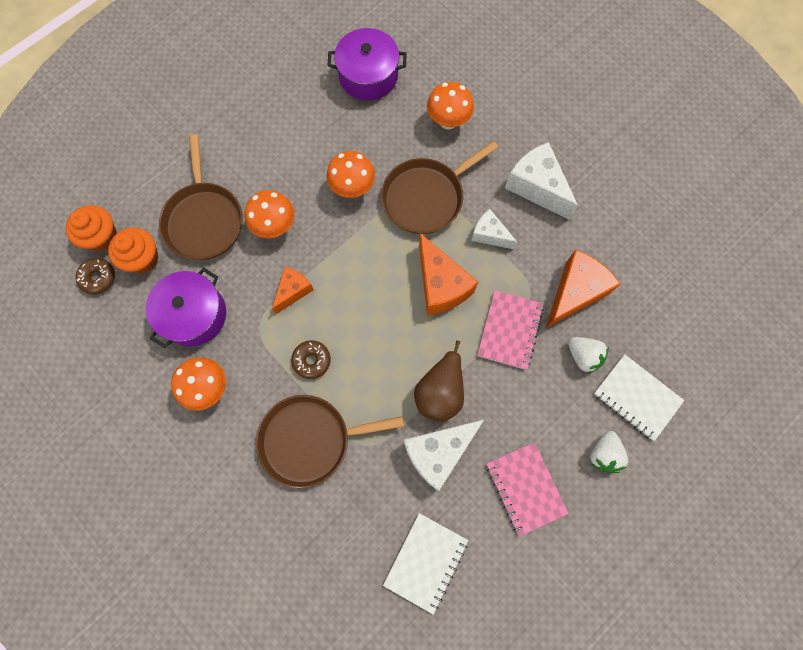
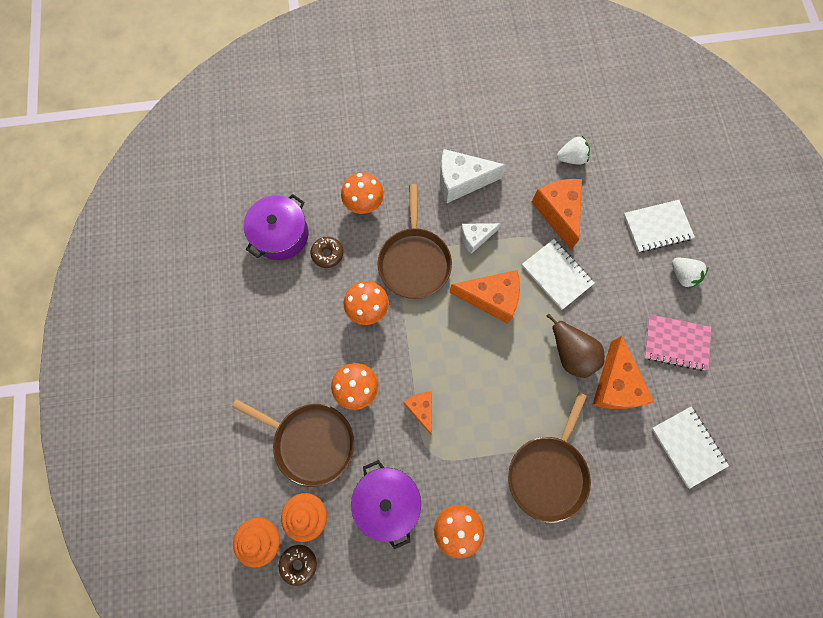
camera: 55 degrees left, 0 degrees up
brown donut [291,340,331,379] -> brown donut moved to [311,237,343,268]
white cheese [404,419,485,491] -> orange cheese [592,336,654,409]
pink notebook [477,290,544,370] -> white notebook [522,239,594,310]
white strawberry [568,337,609,374] -> white strawberry moved to [557,136,590,164]

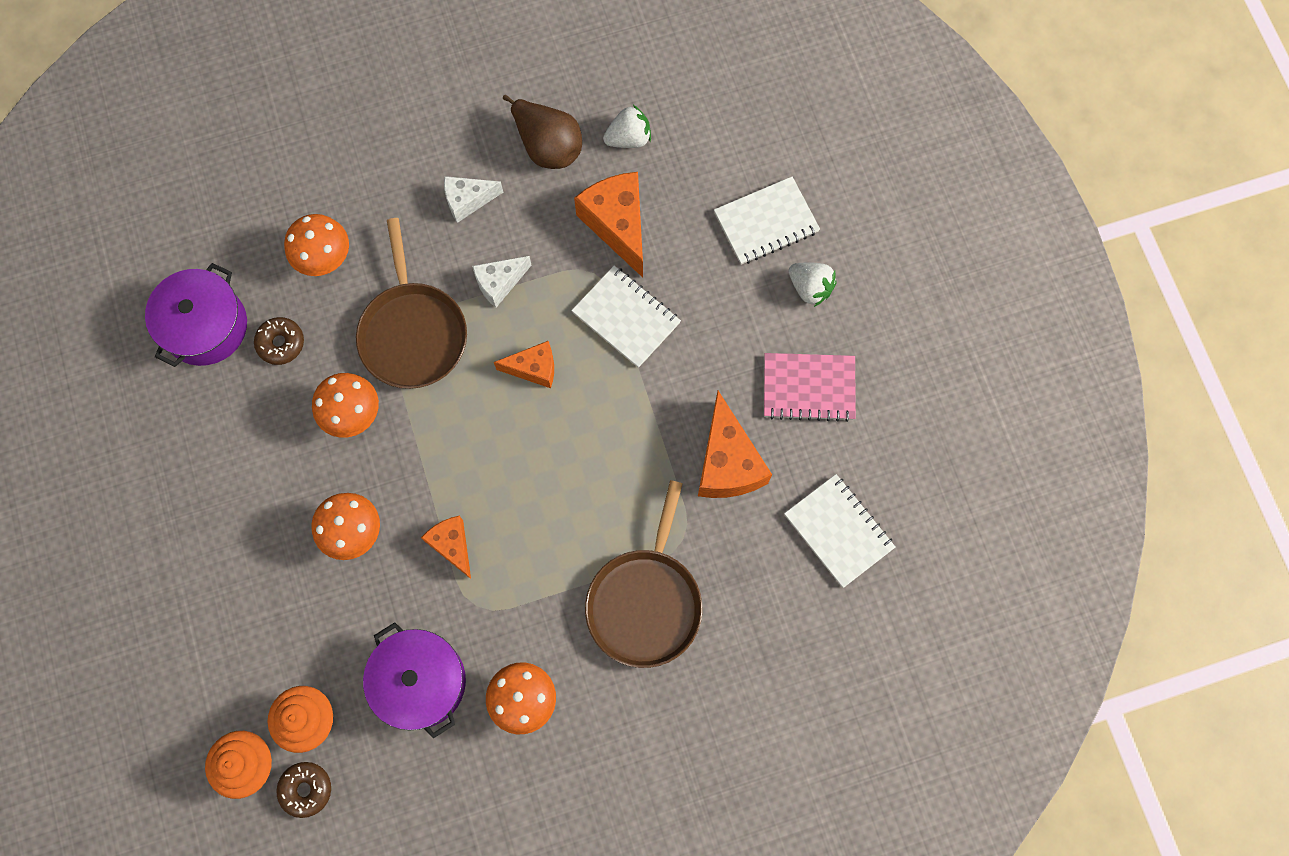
camera: 10 degrees left, 0 degrees up
brown pan [232,399,354,487] -> none
white cheese [440,149,506,203] -> white cheese [444,176,503,223], size x0.59
orange cheese [449,270,520,324] -> orange cheese [494,341,554,388], size x0.59
brown pear [547,314,605,378] -> brown pear moved to [503,95,582,169]

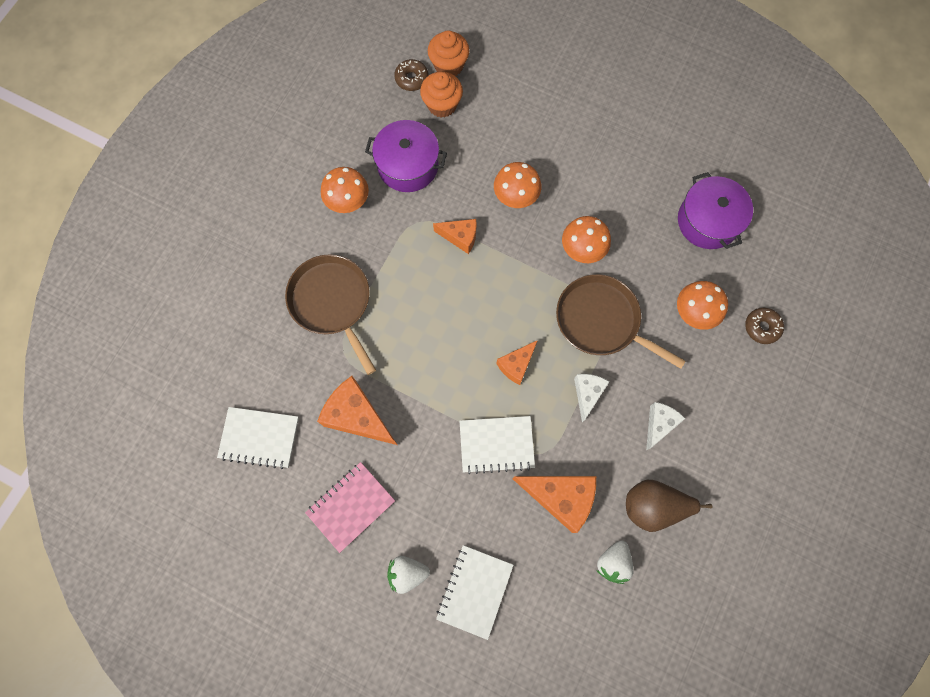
camera: 135 degrees right, 0 degrees up
brown donut [254,317,304,365] -> brown donut moved to [745,308,784,344]

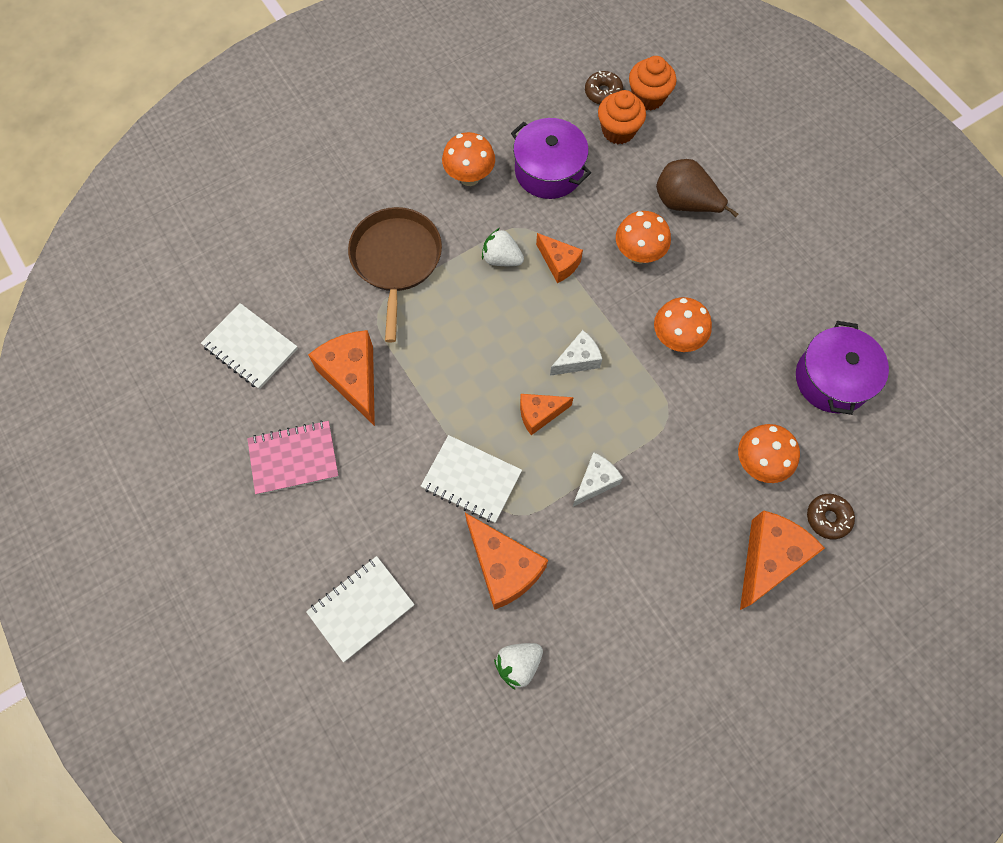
camera: 30 degrees right, 5 degrees down
white strawberry [387,556,430,594] -> white strawberry moved to [482,228,524,266]
brown pan [556,274,686,369] -> none
brown pear [626,480,713,532] -> brown pear moved to [656,159,738,217]
white cheese [646,402,686,450] -> white cheese moved to [550,330,602,376]
none -> orange cheese [740,510,825,610]

